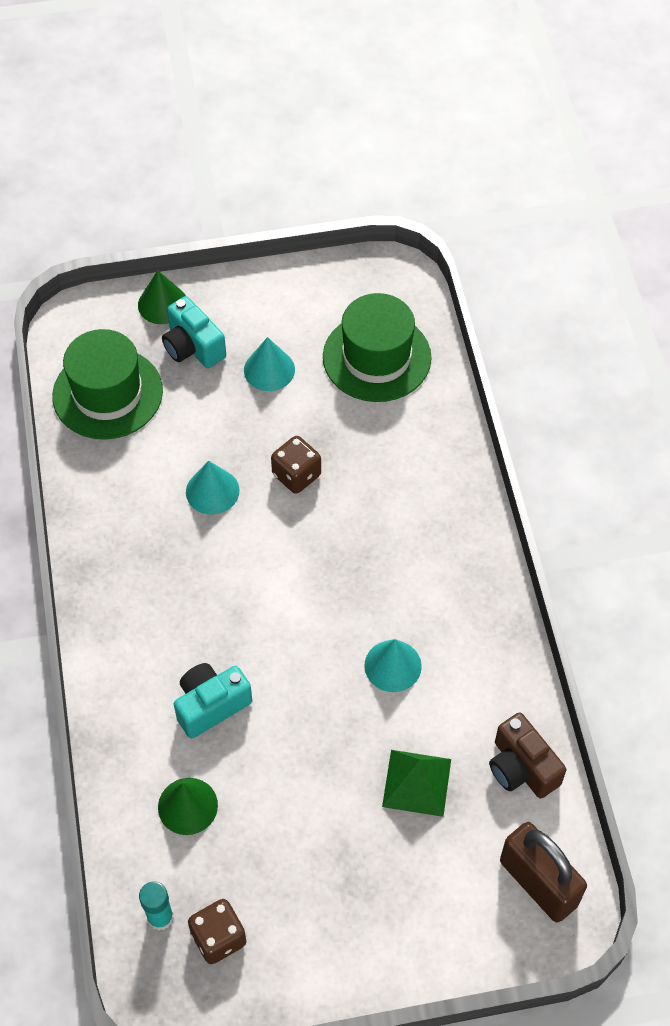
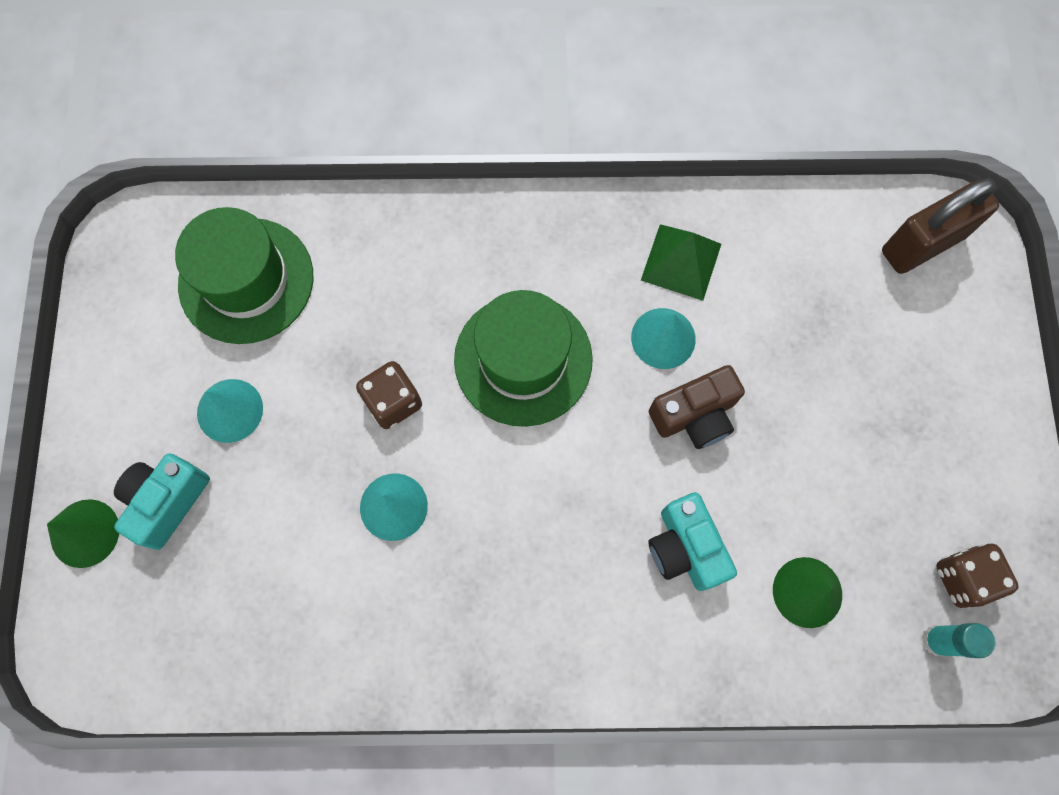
camera: 80 degrees left, 15 degrees up
green hat [52,329,163,440] -> green hat moved to [454,290,593,427]
turquoise camera [162,296,226,368] -> turquoise camera turned 150 degrees clockwise [114,453,210,550]
green pyramid [382,750,451,817] -> green pyramid moved to [641,224,721,301]
brown camera [489,712,566,798] -> brown camera moved to [649,365,745,449]

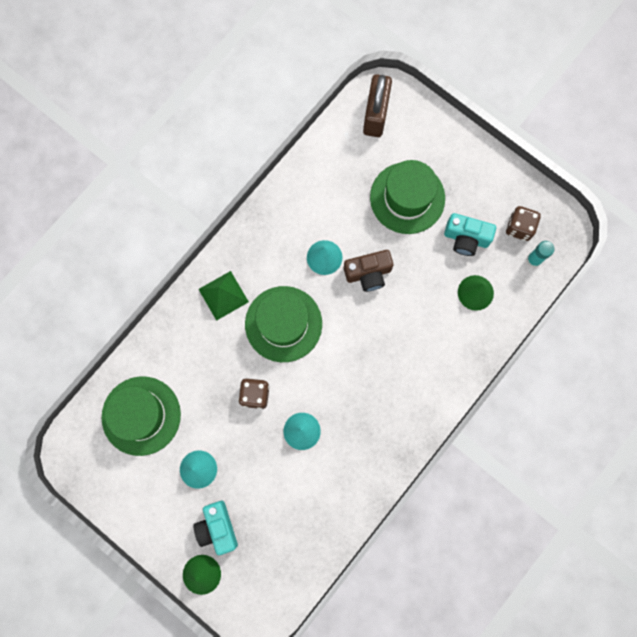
camera: 50 degrees left, 5 degrees up
green pyramid [641,224,721,301] -> green pyramid moved to [198,271,249,321]
turquoise camera [648,492,737,591] -> turquoise camera moved to [444,213,496,256]
brown camera [649,365,745,449] -> brown camera turned 60 degrees clockwise [344,250,393,292]
none -> green hat [370,160,445,234]

